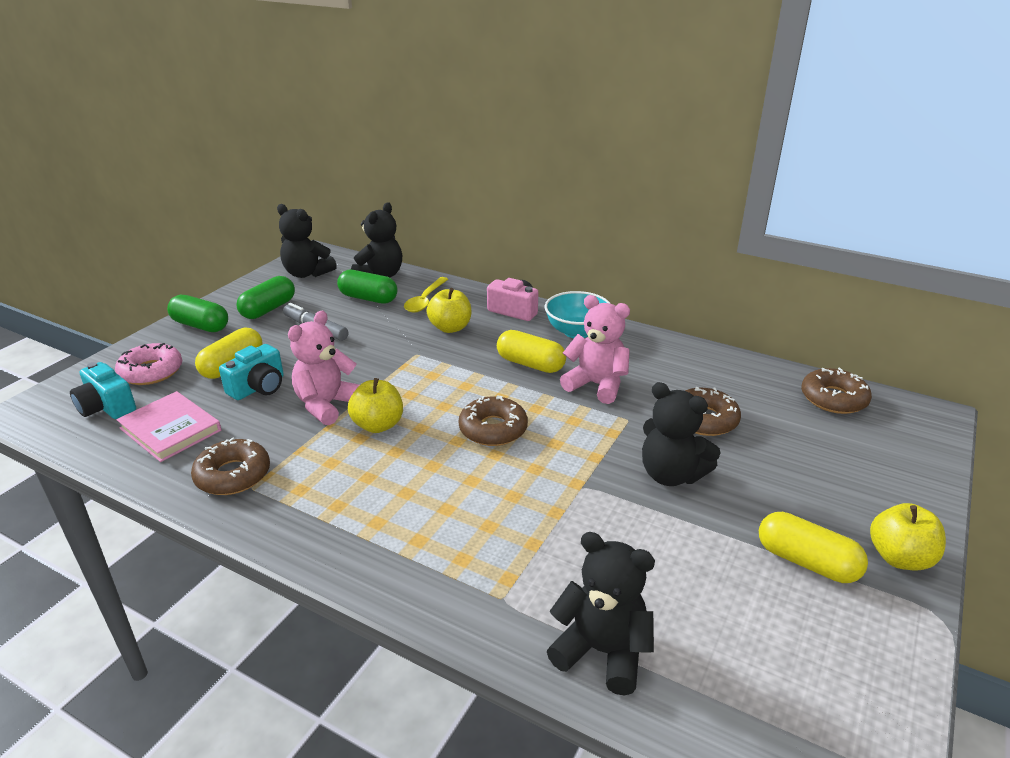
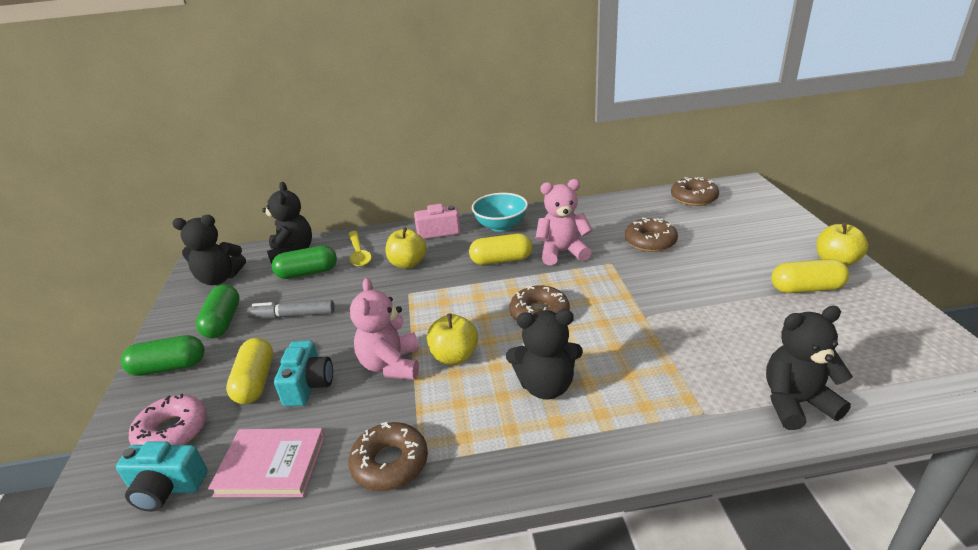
camera: 35 degrees left, 0 degrees up
black teddy bear [642,382,721,486] -> black teddy bear moved to [506,309,583,400]

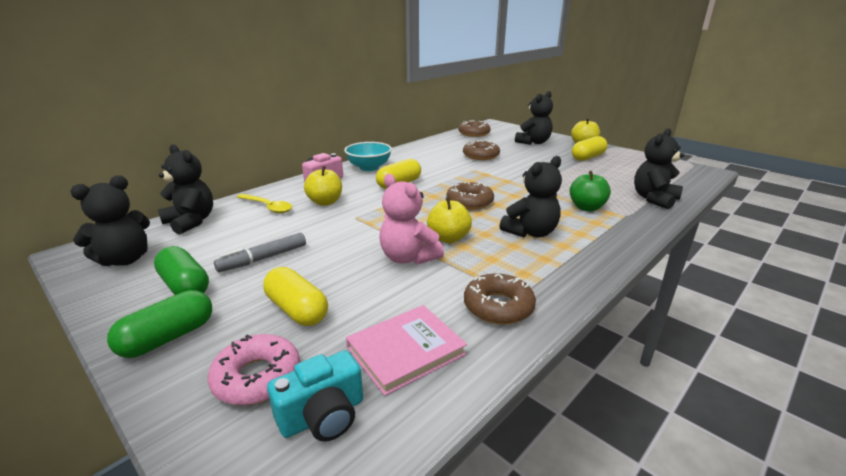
camera: 40 degrees left, 5 degrees down
green capsule [272,245,337,279] -> none
turquoise camera [274,340,333,406] -> none
pink teddy bear [535,179,593,265] -> none
none -> black teddy bear [515,91,553,145]
none -> green apple [570,171,611,211]

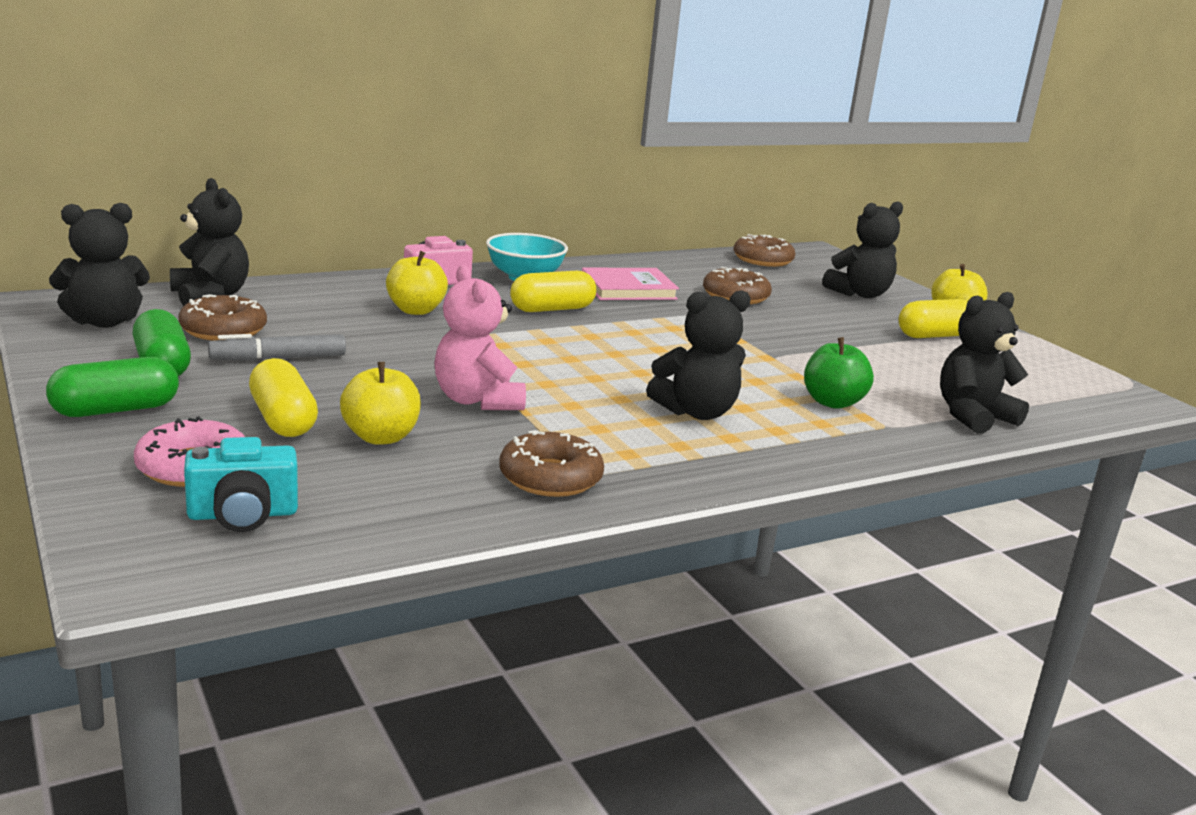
camera: 15 degrees right, 5 degrees down
yellow spoon [237,194,292,213] -> none
pink book [346,305,467,396] -> pink book moved to [582,268,679,300]
yellow apple [427,197,472,243] -> yellow apple moved to [340,362,421,445]
brown donut [447,182,494,210] -> brown donut moved to [179,294,267,341]

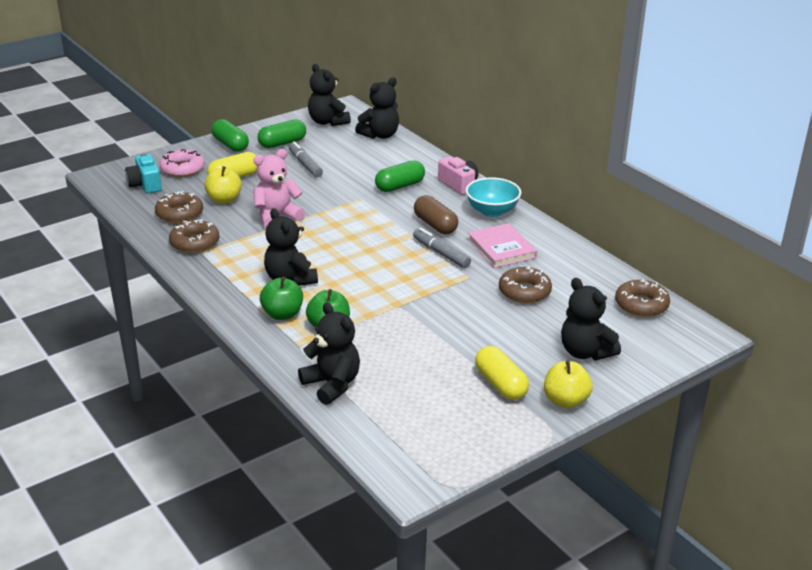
camera: 85 degrees right, 10 degrees up
brown donut [179,294,267,341] -> brown donut moved to [155,191,203,223]
yellow apple [386,251,448,315] -> green capsule [375,160,425,192]
yellow capsule [510,270,596,312] -> brown capsule [414,195,458,234]
none -> green apple [260,277,303,320]
none -> grey marker [413,228,471,268]

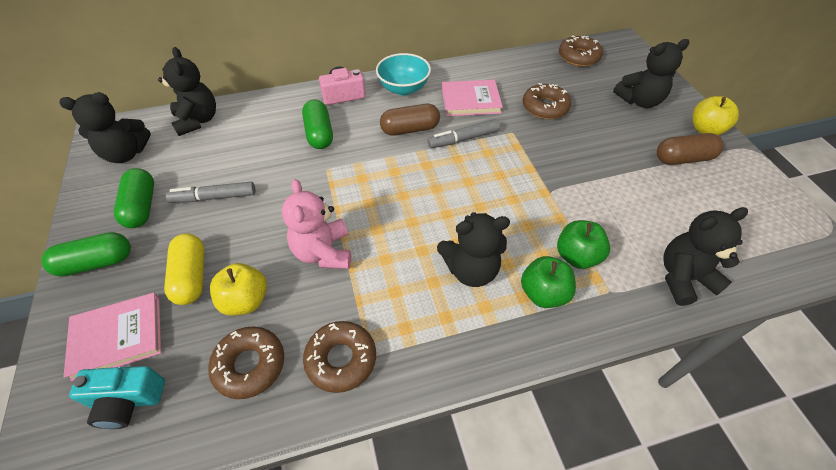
camera: 70 degrees left, 20 degrees up
pink donut [159,149,205,177] -> pink book [64,293,161,381]
yellow capsule [475,346,529,400] -> brown capsule [657,133,724,165]

